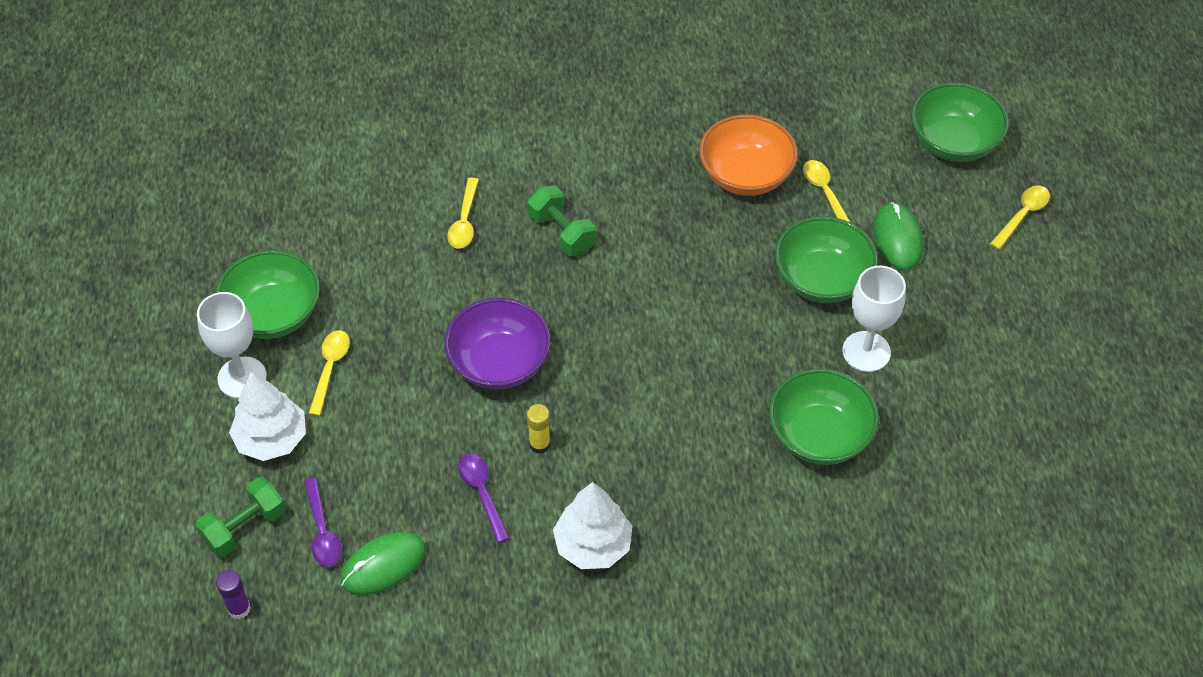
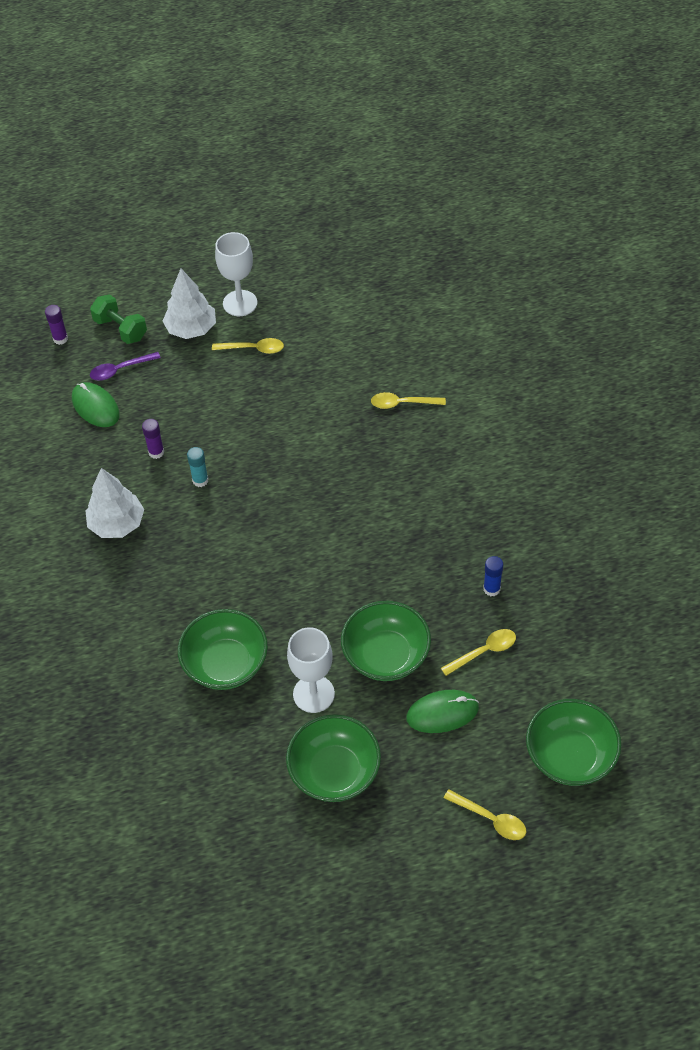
camera: 85 degrees right, 0 degrees up
green bowl [215,250,320,339] -> green bowl moved to [286,714,381,802]
purple bowl [445,298,551,390] -> none
purple spoon [458,453,509,543] -> purple glue stick [142,419,164,459]
yellow glue stick [527,404,551,454] -> turquoise glue stick [187,447,209,487]
green dumbbell [528,185,596,256] -> none
orange bowl [699,115,798,196] -> blue glue stick [483,556,503,596]

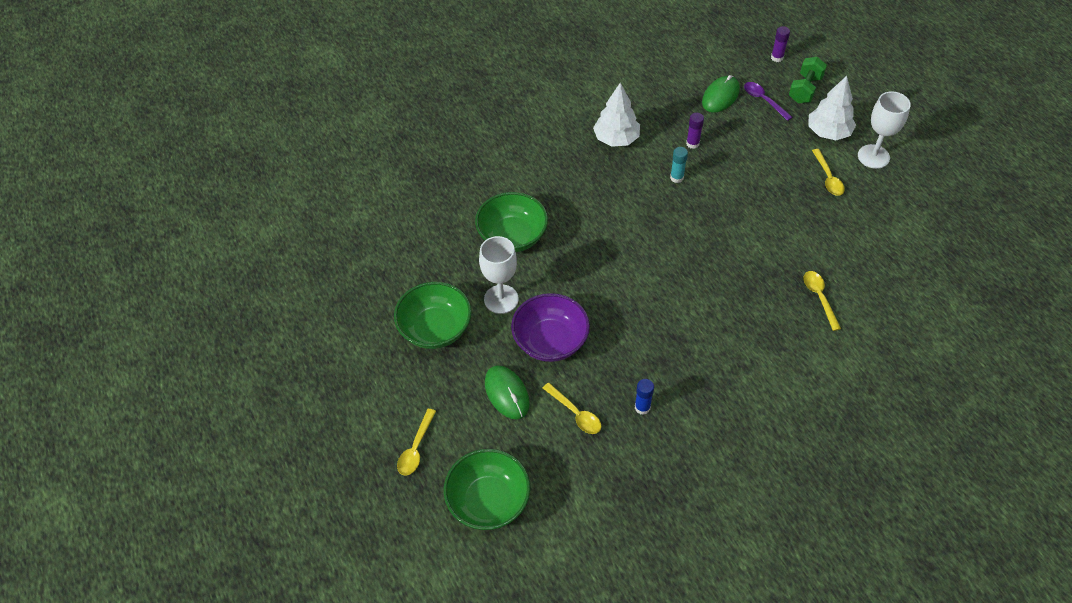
camera: 75 degrees right, 0 degrees up
green bowl [341,601,431,681] -> purple bowl [511,293,590,362]

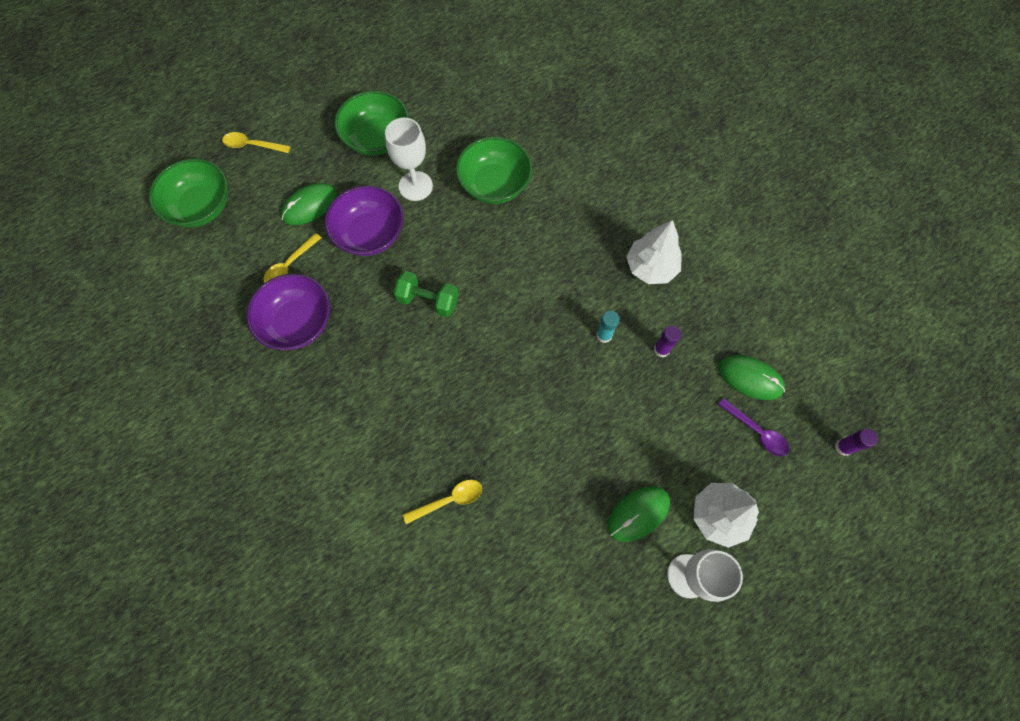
camera: 80 degrees right, 15 degrees up
blue glue stick [635,379,654,415] -> purple bowl [246,274,330,350]
purple spoon [744,82,793,121] -> purple spoon turned 90 degrees clockwise [718,398,789,457]
green dumbbell [789,57,827,103] -> green dumbbell moved to [394,271,458,317]
yellow spoon [812,149,845,196] -> green mouse [608,486,670,542]

